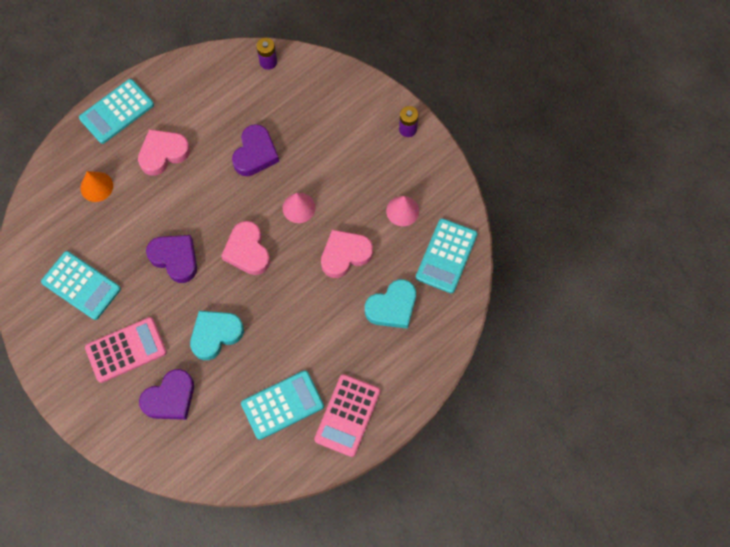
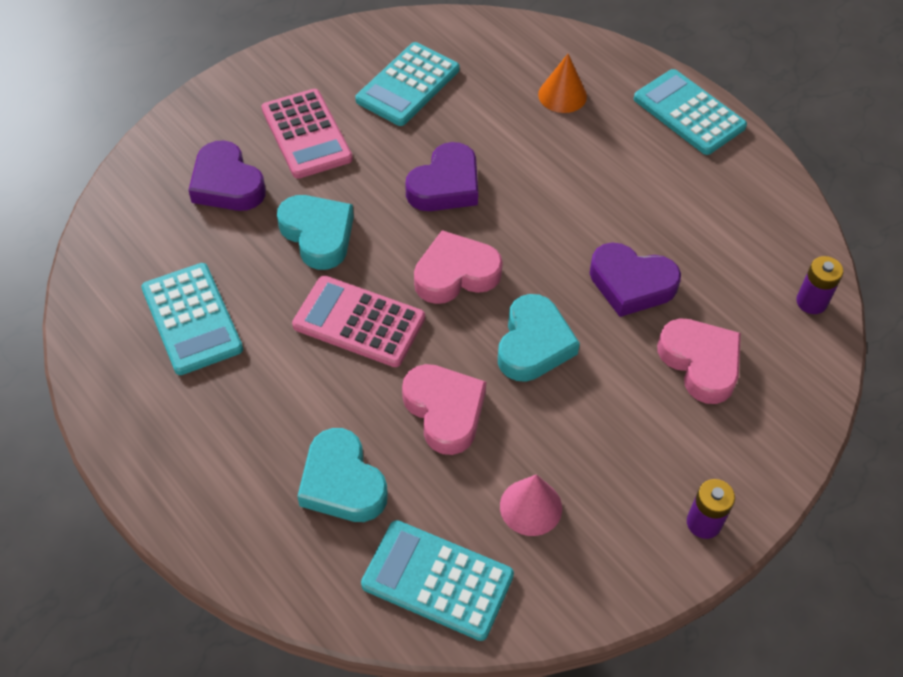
camera: 90 degrees right, 15 degrees down
pink heart [138,129,190,176] -> pink heart moved to [657,318,741,404]
pink cone [283,193,316,223] -> turquoise heart [498,294,580,382]
pink calculator [314,374,380,457] -> pink calculator moved to [292,276,425,367]

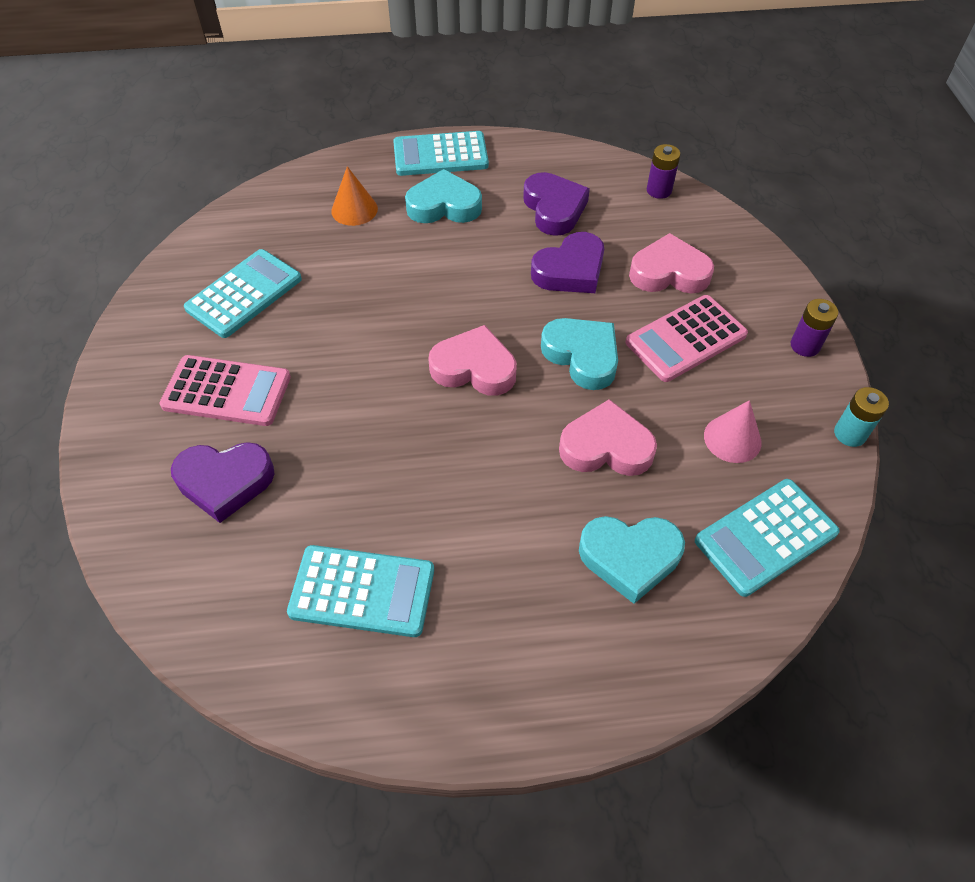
camera: 55 degrees left, 0 degrees up
turquoise heart [277,195,354,270] -> turquoise heart moved to [405,169,482,223]
pink calculator [292,276,425,367] -> pink calculator moved to [626,295,748,382]
turquoise calculator [355,42,460,126] -> turquoise calculator turned 120 degrees counterclockwise [184,249,302,338]
purple heart [405,142,478,211] -> purple heart moved to [523,172,590,236]
pink heart [414,230,503,304] -> pink heart turned 90 degrees clockwise [428,325,517,396]
none -> turquoise battery [834,387,889,447]

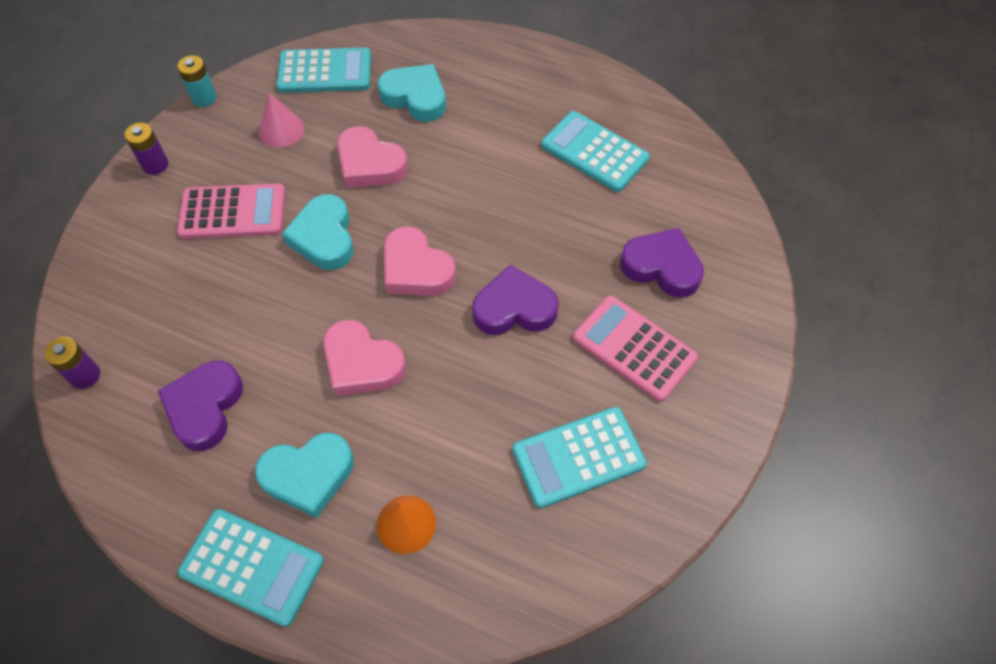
camera: 150 degrees left, 5 degrees up
turquoise heart [405,169,482,223] -> turquoise heart turned 45 degrees counterclockwise [255,433,354,518]
purple heart [531,232,604,293] -> purple heart moved to [472,264,559,335]
pink heart [629,233,714,293] -> pink heart moved to [323,320,406,396]

